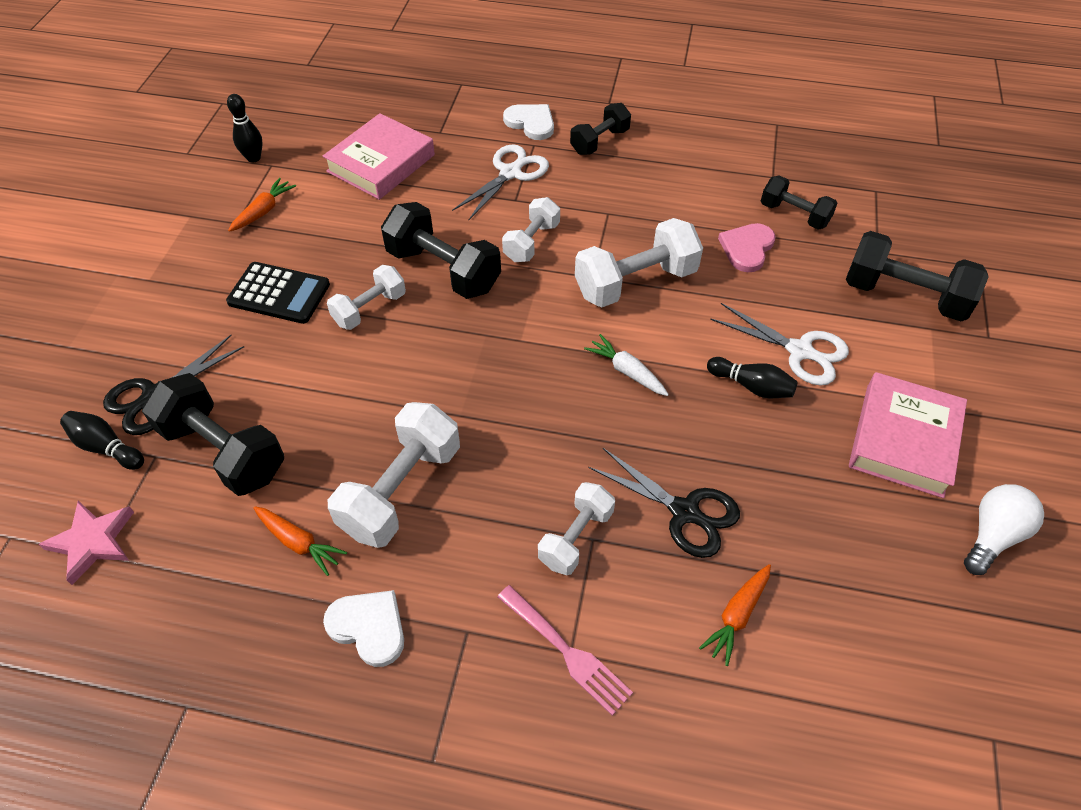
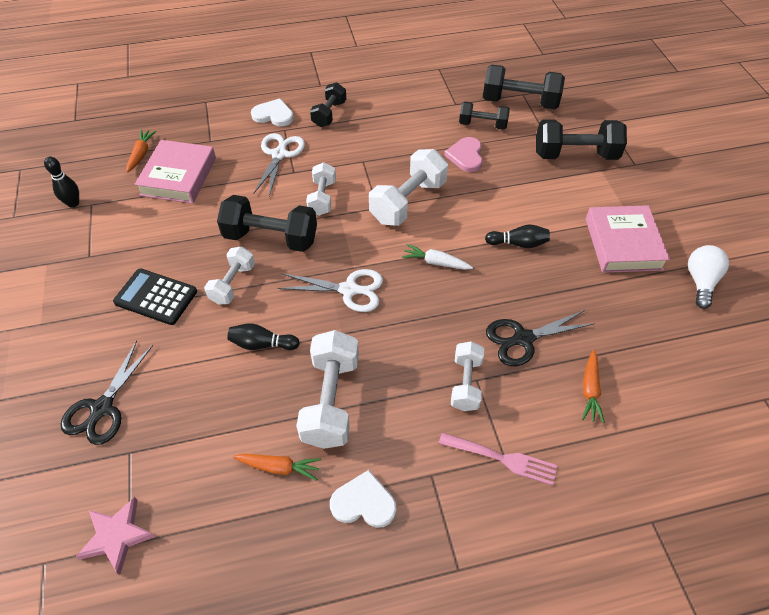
camera: 25 degrees left, 0 degrees up
black bowling pin [60,411,144,470] -> black bowling pin moved to [227,323,300,350]
black dumbbell [142,373,284,496] -> black dumbbell moved to [483,65,565,109]
black calculator [226,262,330,324] -> black calculator turned 150 degrees counterclockwise [113,268,197,325]
orange carrot [228,178,296,232] -> orange carrot moved to [127,130,156,173]
black scissors [588,448,740,558] -> black scissors turned 150 degrees clockwise [486,310,595,366]
white scissors [710,303,849,386] -> white scissors moved to [278,269,383,312]

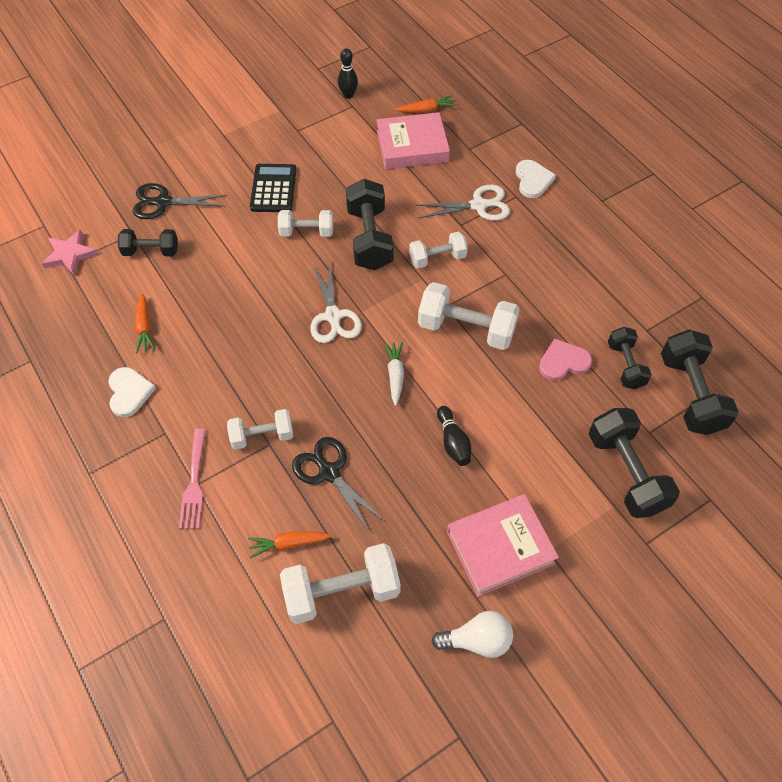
camera: 70 degrees right, 5 degrees up
black bowling pin [227,323,300,350] -> none
white dumbbell [296,330,359,449] -> white dumbbell moved to [280,543,401,624]
black dumbbell [310,82,346,127] -> black dumbbell moved to [118,229,178,256]

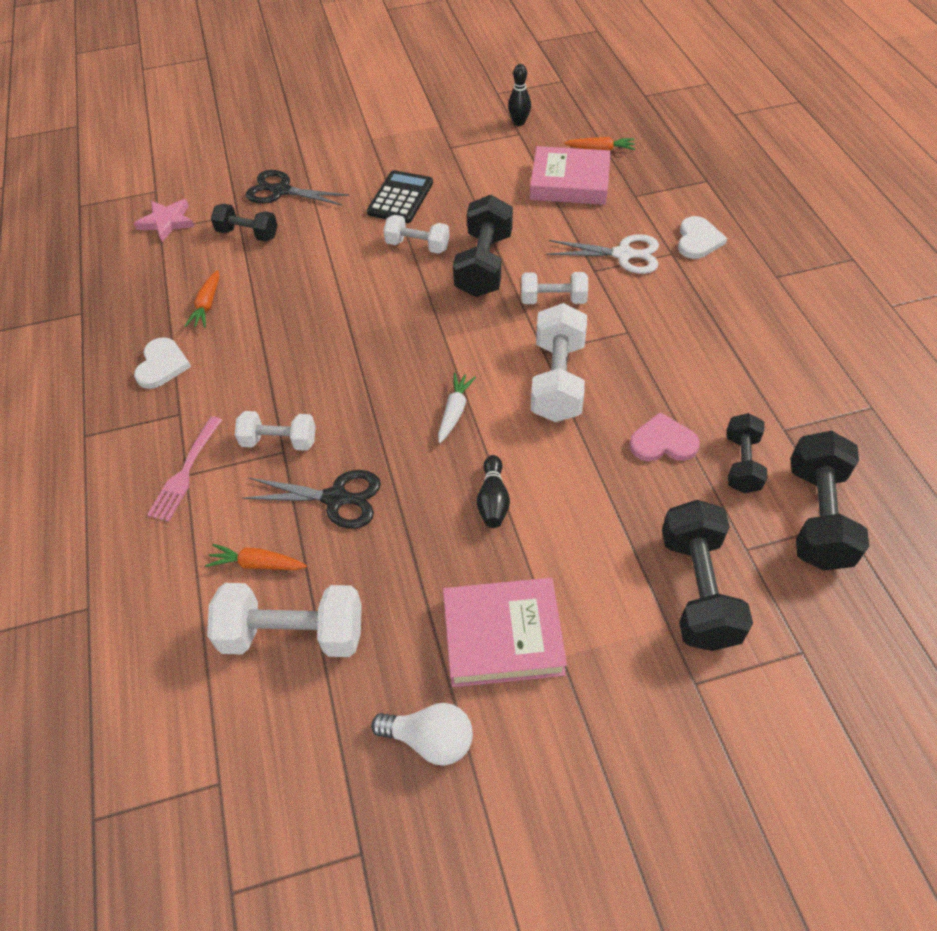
camera: 20 degrees right, 5 degrees down
black scissors [292,437,386,533] -> black scissors turned 120 degrees clockwise [242,470,381,529]
white scissors [310,261,362,343] -> none
white dumbbell [418,282,520,350] -> white dumbbell turned 60 degrees clockwise [531,303,587,422]

